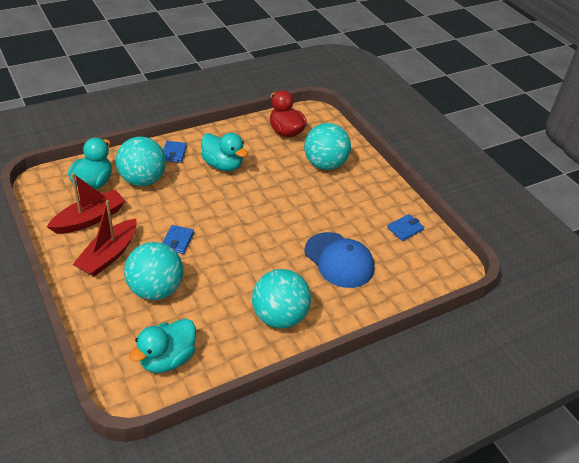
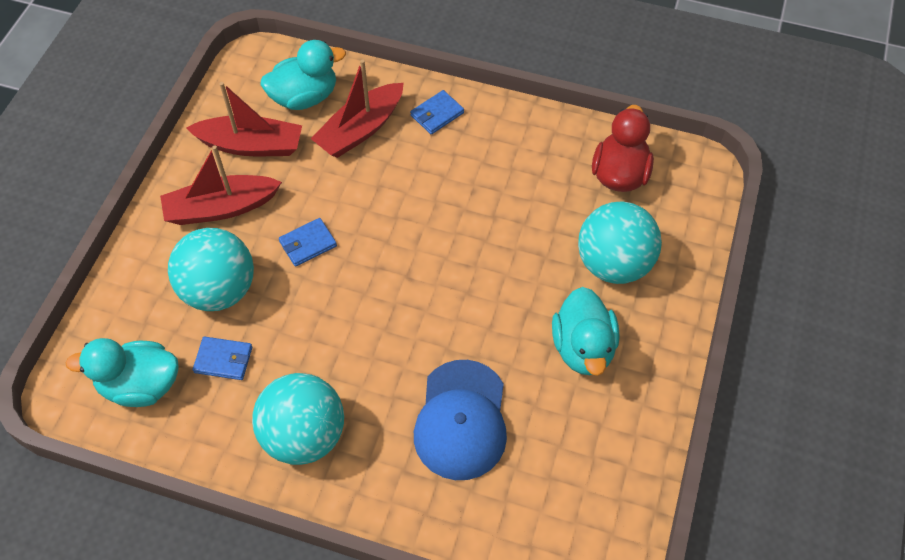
camera: 50 degrees right, 15 degrees up
turquoise ball [115,136,166,186] -> red boat [311,60,404,158]
turquoise duck [201,133,248,171] -> turquoise duck moved to [552,287,619,376]
blue wallet [387,214,424,241] -> blue wallet moved to [193,337,252,380]

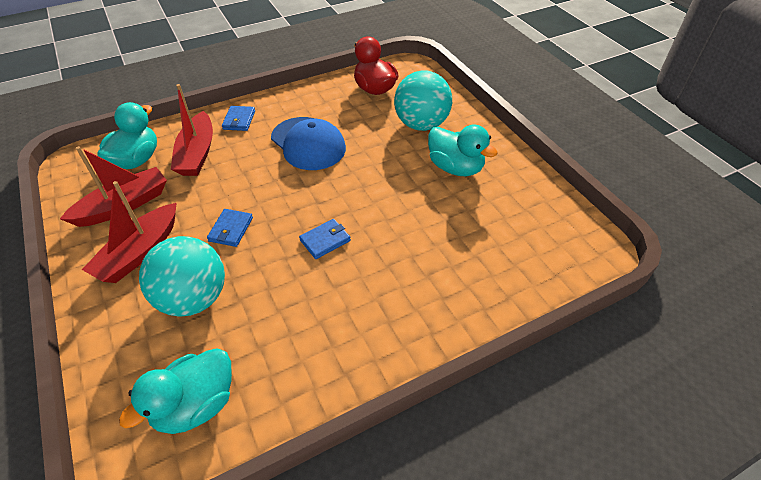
camera: 45 degrees left, 10 degrees down
blue wallet [193,337,252,380] -> blue wallet moved to [299,219,351,259]
turquoise ball [252,373,344,465] -> none
blue cap [414,360,507,480] -> blue cap moved to [271,117,346,170]

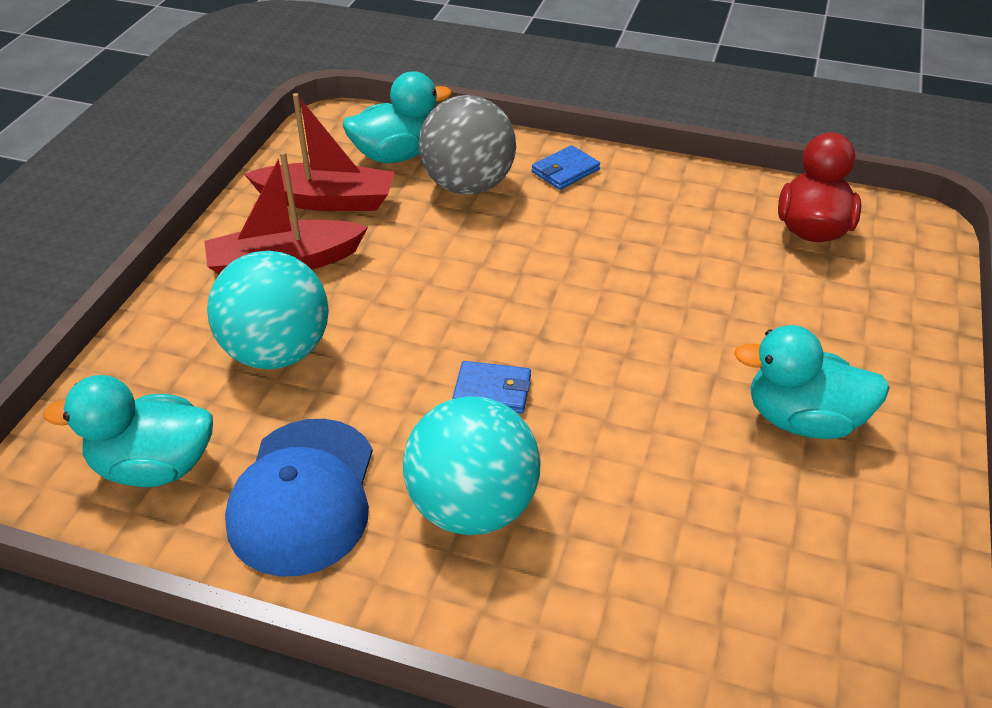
camera: 45 degrees right, 5 degrees down
red boat [171,84,213,176] -> grey ball [419,95,516,195]
blue wallet [207,209,253,247] -> none
blue cap [271,117,346,170] -> blue cap moved to [225,419,373,577]
turquoise ball [394,70,452,131] -> turquoise ball moved to [403,396,541,535]
turquoise duck [428,125,498,176] -> turquoise duck turned 105 degrees clockwise [734,325,890,439]

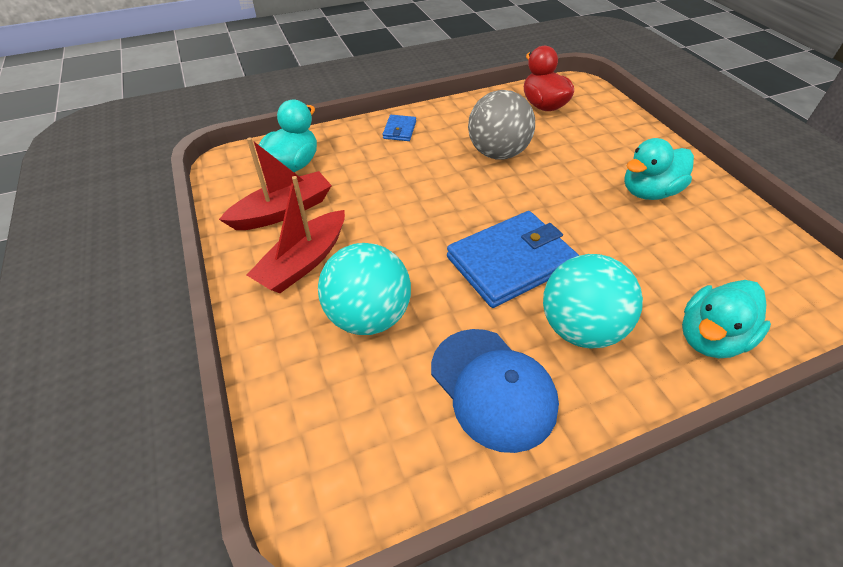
camera: 40 degrees left, 5 degrees up
turquoise duck [44,375,213,487] -> turquoise duck moved to [682,280,771,358]
grey ball [419,95,516,195] -> grey ball moved to [468,90,535,159]
blue wallet [452,361,531,414] -> blue wallet [447,211,579,308], size x2.21

